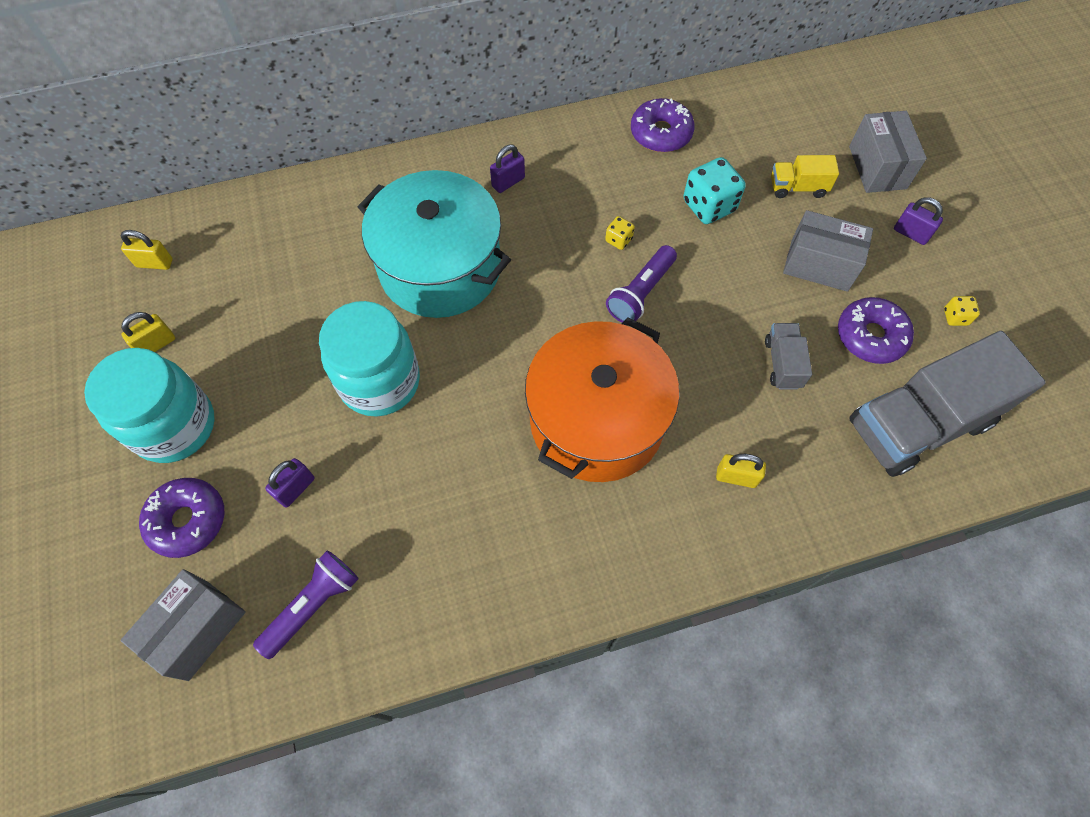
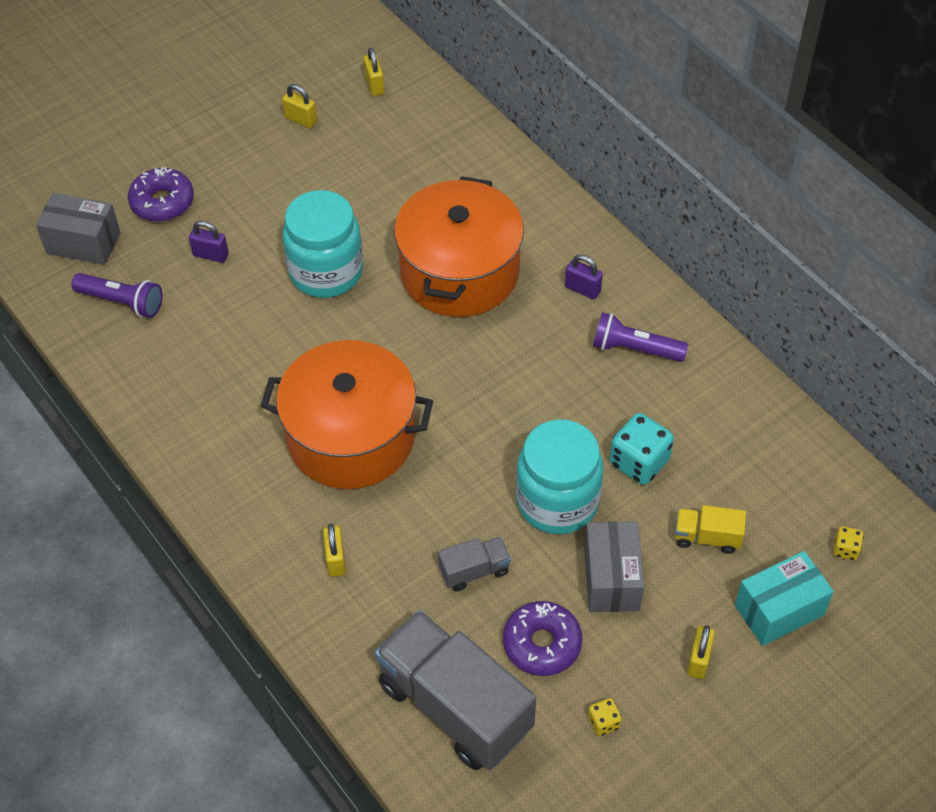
camera: 70 degrees right, 10 degrees down
turquoise jar [84,348,215,463] -> turquoise jar moved to [516,419,603,534]
turquoise pot [358,170,511,318] -> orange pot [394,176,524,317]
yellow dice [605,216,635,250] -> yellow dice moved to [833,526,864,560]
purple flashlight [606,245,677,322] -> purple flashlight moved to [593,312,688,362]
purple donut [631,98,695,152] -> none
yellow truck [771,155,839,198] -> yellow truck turned 60 degrees counterclockwise [675,505,746,554]
grey box [849,111,927,193] -> turquoise box [735,551,834,646]
purple padlock [894,198,943,245] -> yellow padlock [687,625,715,679]

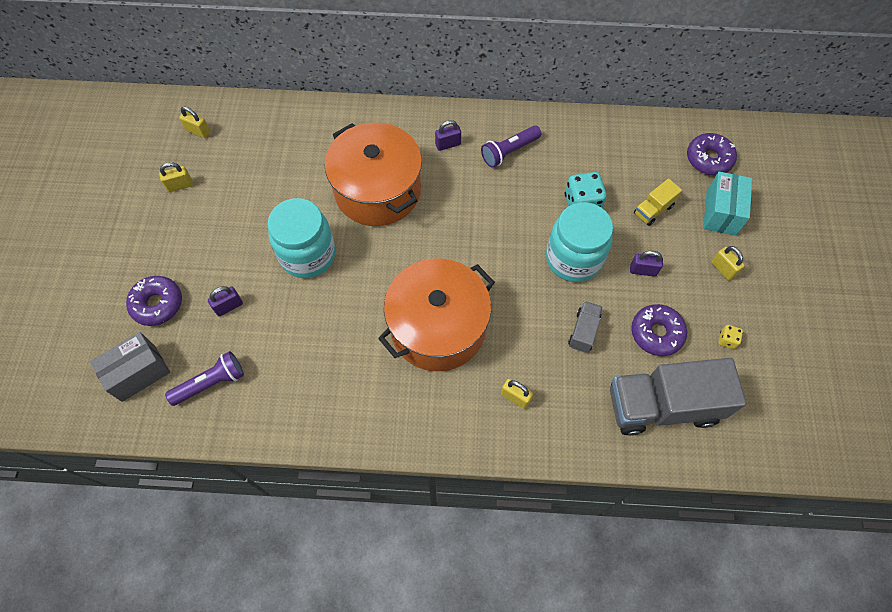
camera: 50 degrees left, 10 degrees up
grey box [584,522,644,612] -> purple padlock [630,251,663,277]
yellow dice [833,526,864,560] -> purple donut [687,133,737,175]

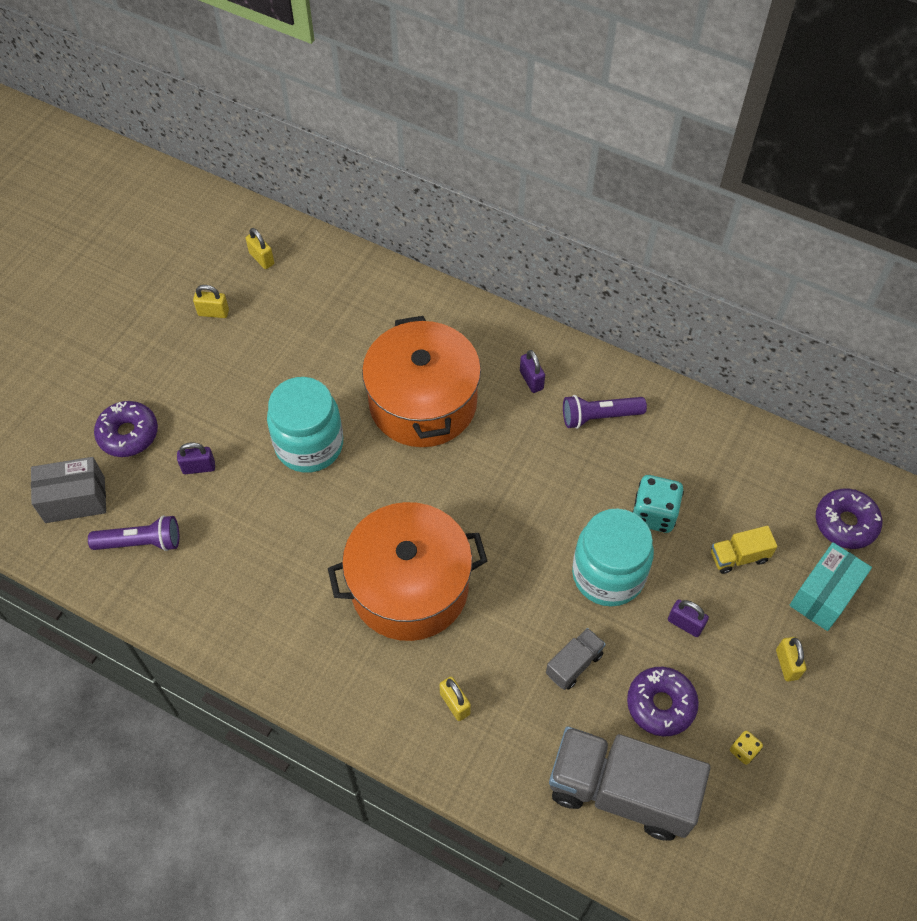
camera: 25 degrees right, 5 degrees down
purple padlock [435,120,461,151] -> purple padlock turned 60 degrees clockwise [520,350,545,393]

